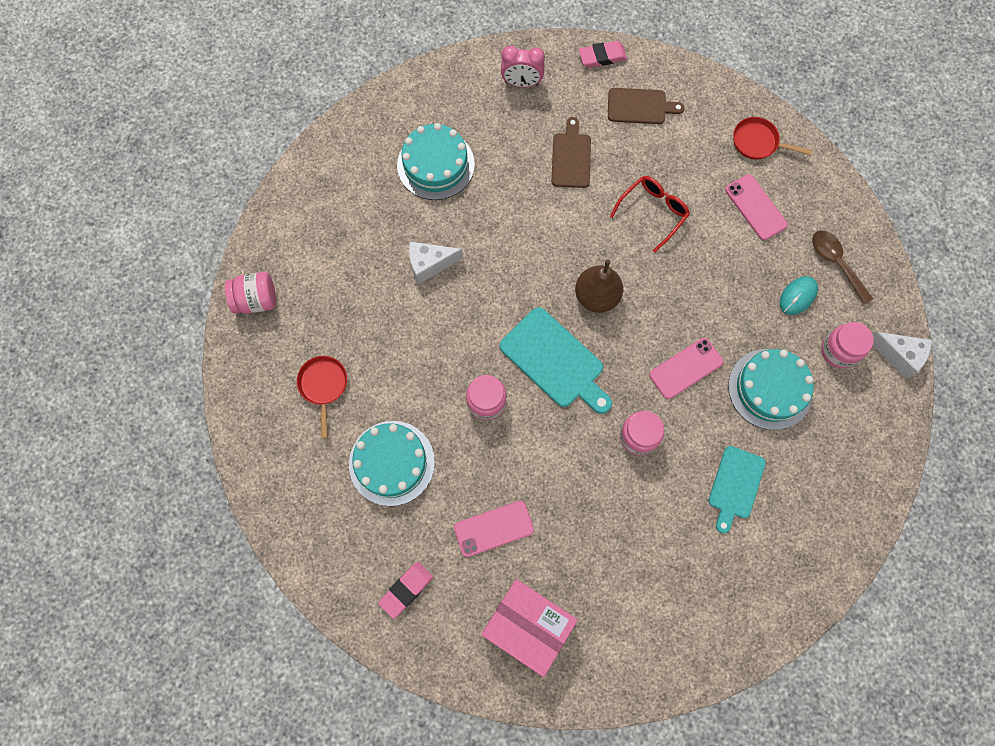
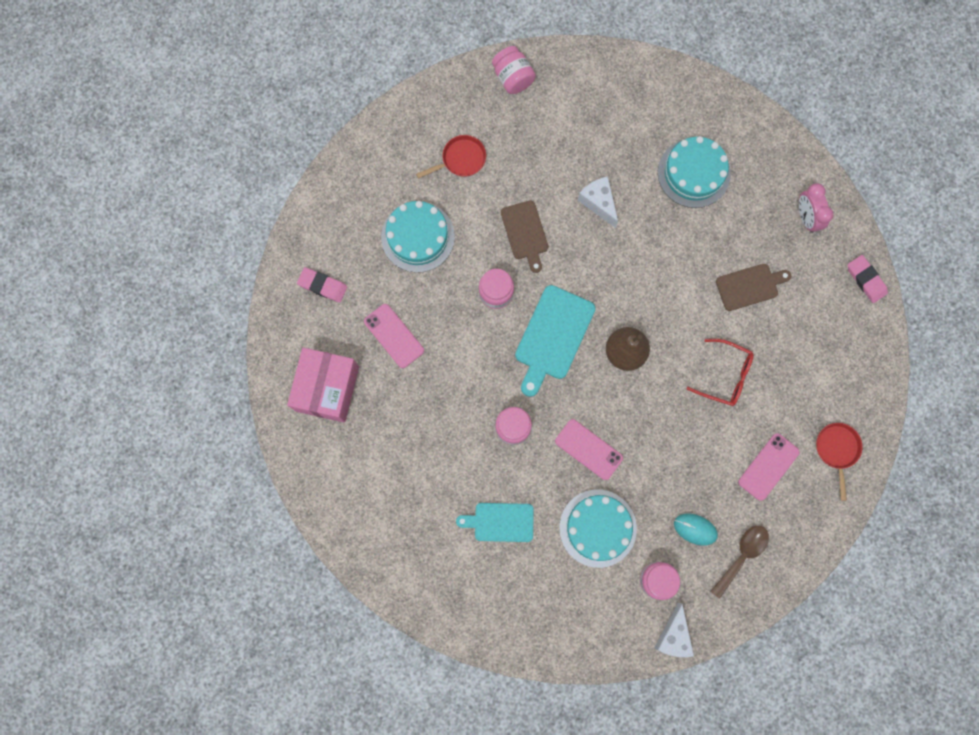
camera: 70 degrees right, 5 degrees up
brown cutting board [608,88,685,124] -> brown cutting board moved to [501,200,548,273]

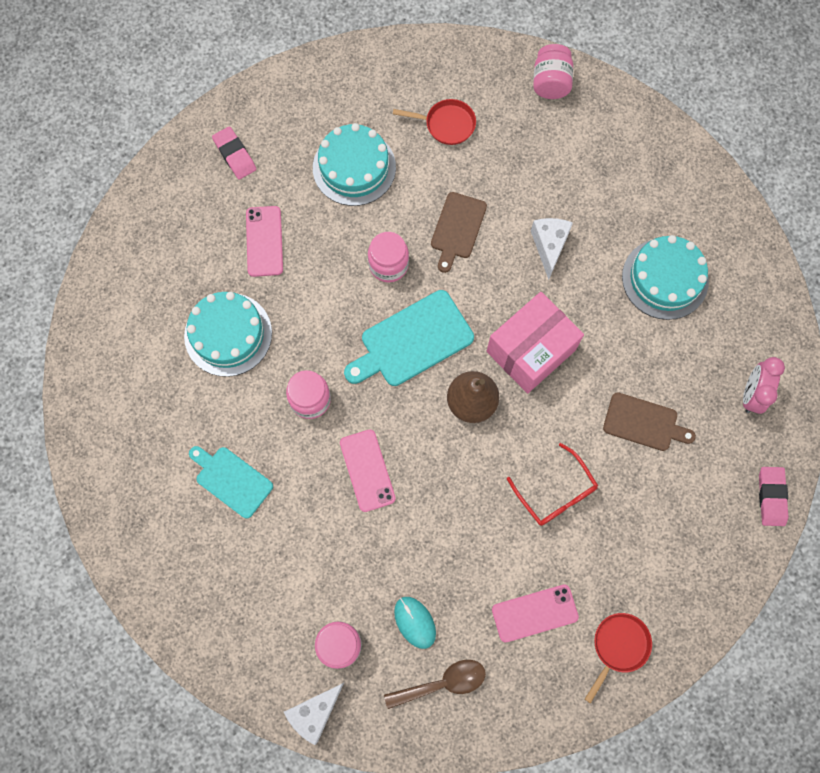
camera: 35 degrees right, 5 degrees down
pink box [287,348,359,423] -> pink box moved to [487,292,584,394]
turquoise cake [559,489,637,568] -> turquoise cake moved to [184,292,272,377]

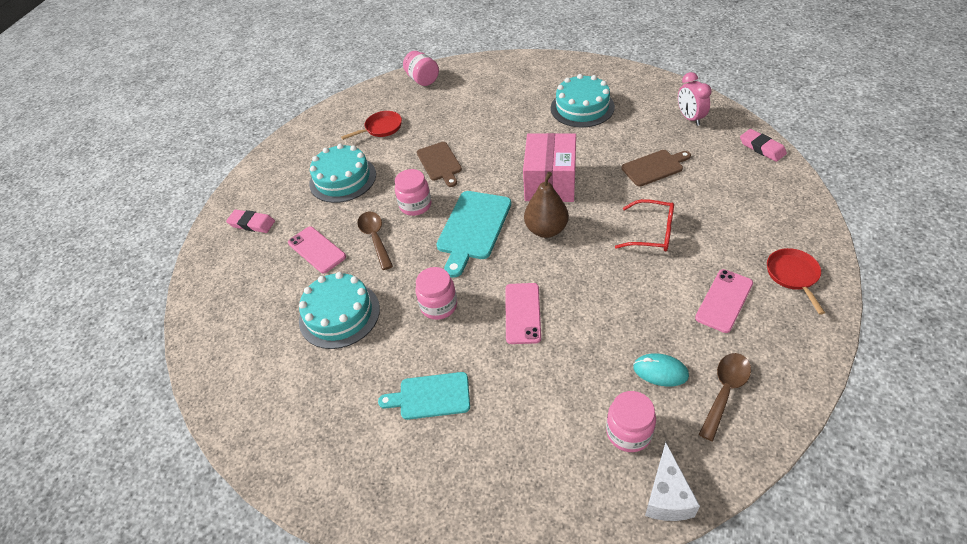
camera: 35 degrees left, 25 degrees down
pink phone [340,429,396,512] -> pink phone turned 60 degrees clockwise [505,283,541,344]
white cheese [531,218,573,280] -> none
none -> brown spoon [357,212,393,270]

